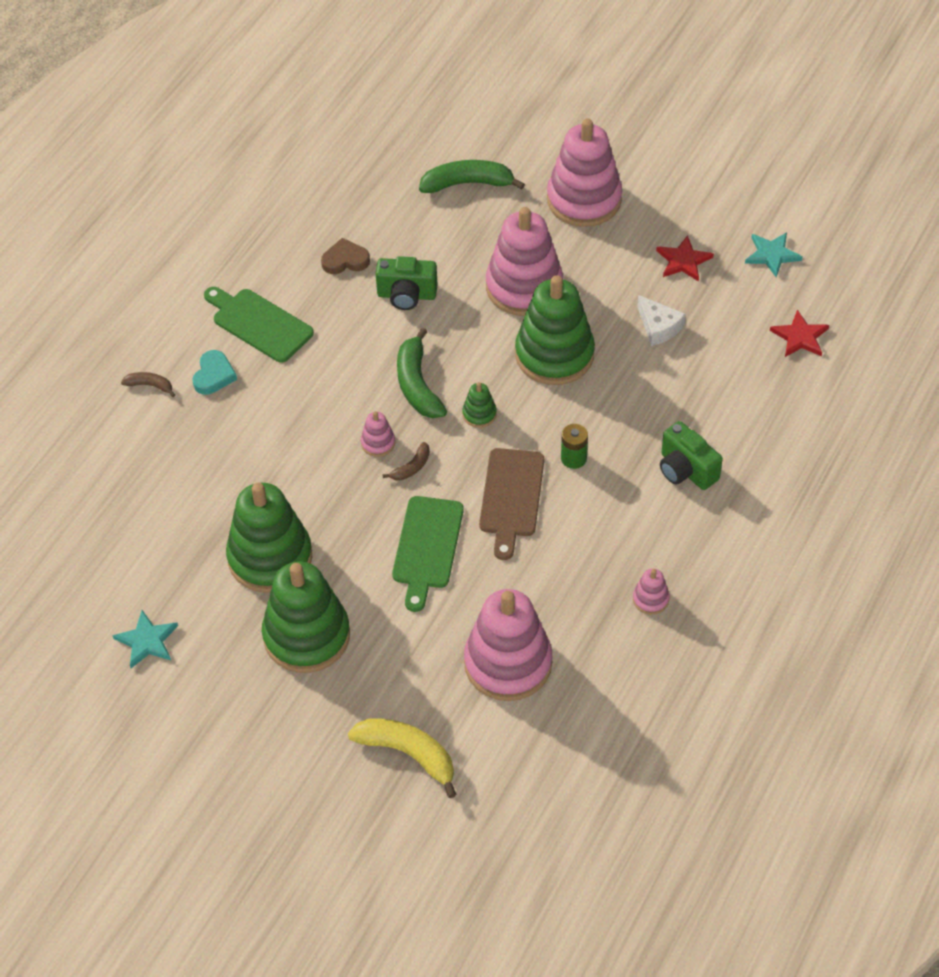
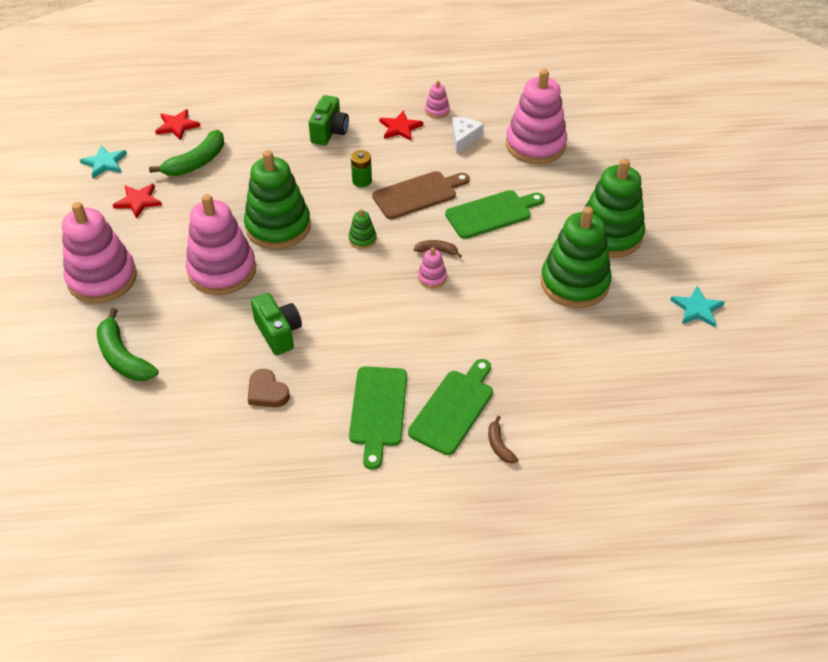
camera: 125 degrees left, 5 degrees down
turquoise heart [193,350,237,395] -> green cutting board [408,359,493,455]
yellow banana [348,718,457,798] -> none
green banana [397,328,447,418] -> green banana moved to [149,130,224,176]
white cheese [637,295,686,346] -> white cheese moved to [452,117,484,154]
none -> red star [379,110,423,141]

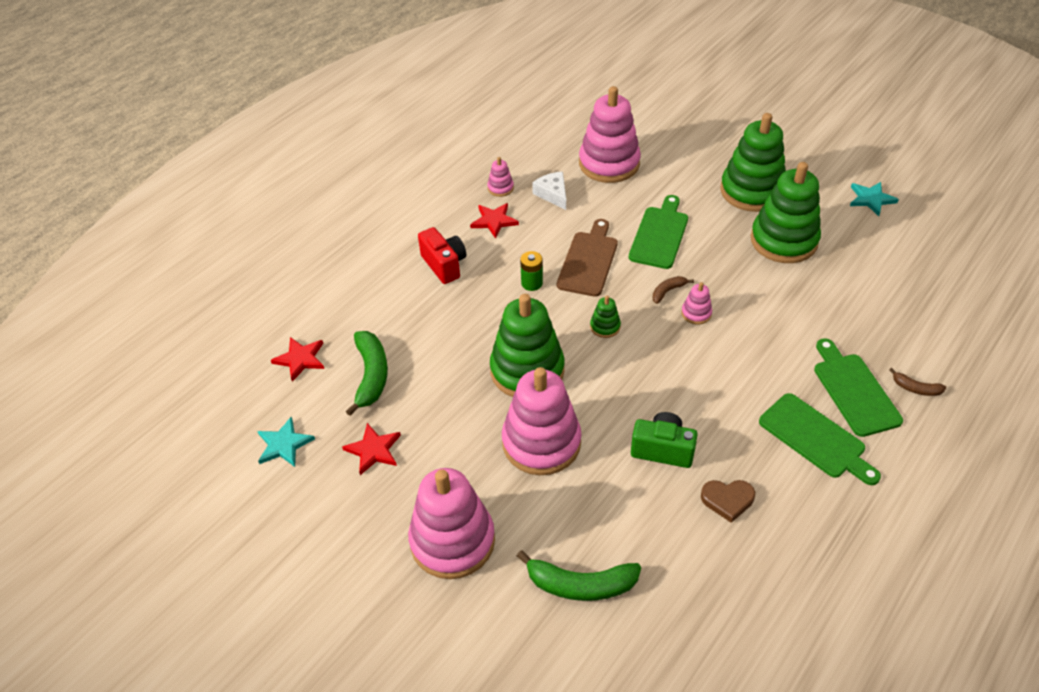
camera: 45 degrees left, 0 degrees up
green camera [309,95,349,146] -> red camera [418,227,466,284]

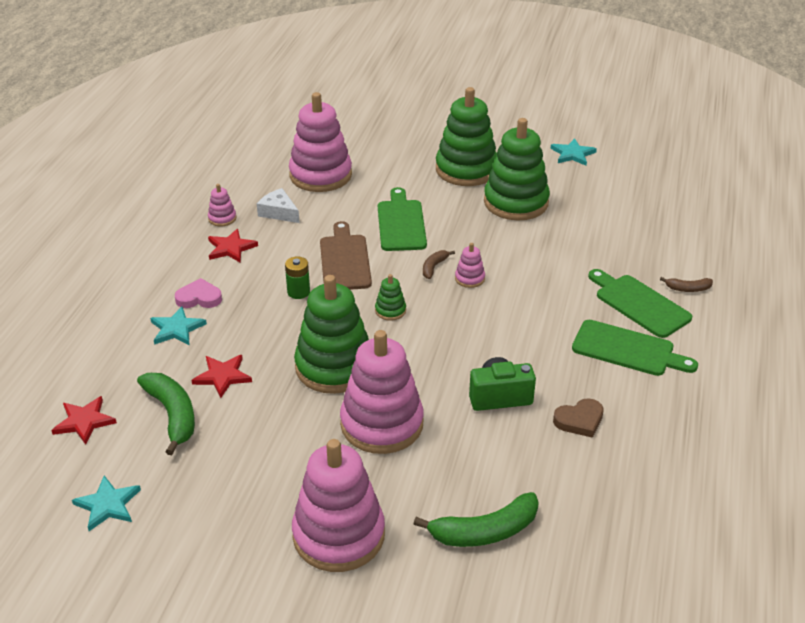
camera: 25 degrees left, 10 degrees down
red star [342,423,401,475] -> red star moved to [192,355,252,398]
red camera [418,227,466,284] -> pink heart [175,278,222,308]
none -> turquoise star [150,306,207,346]

